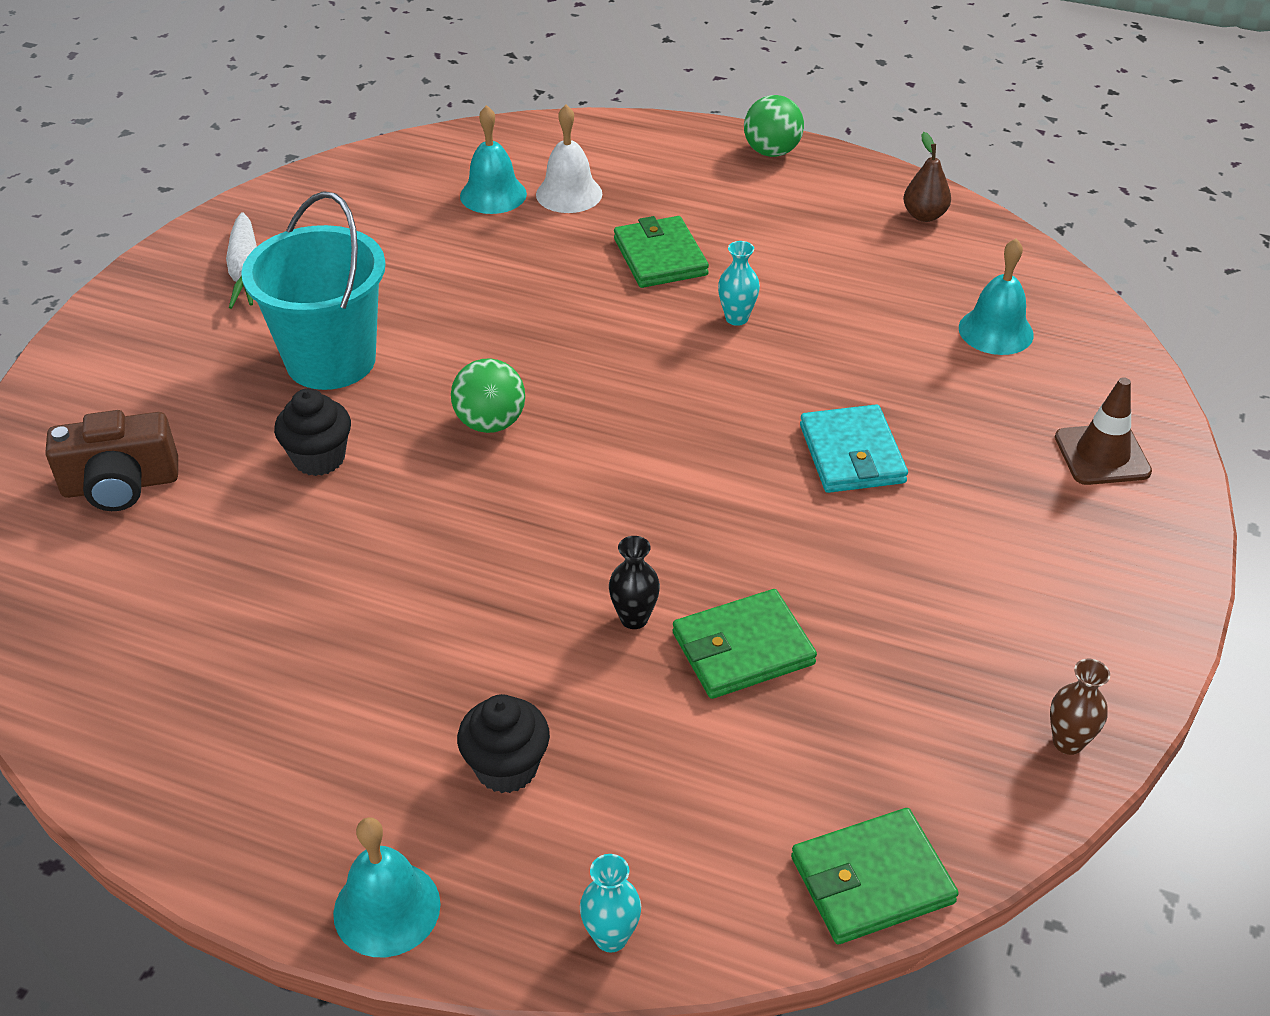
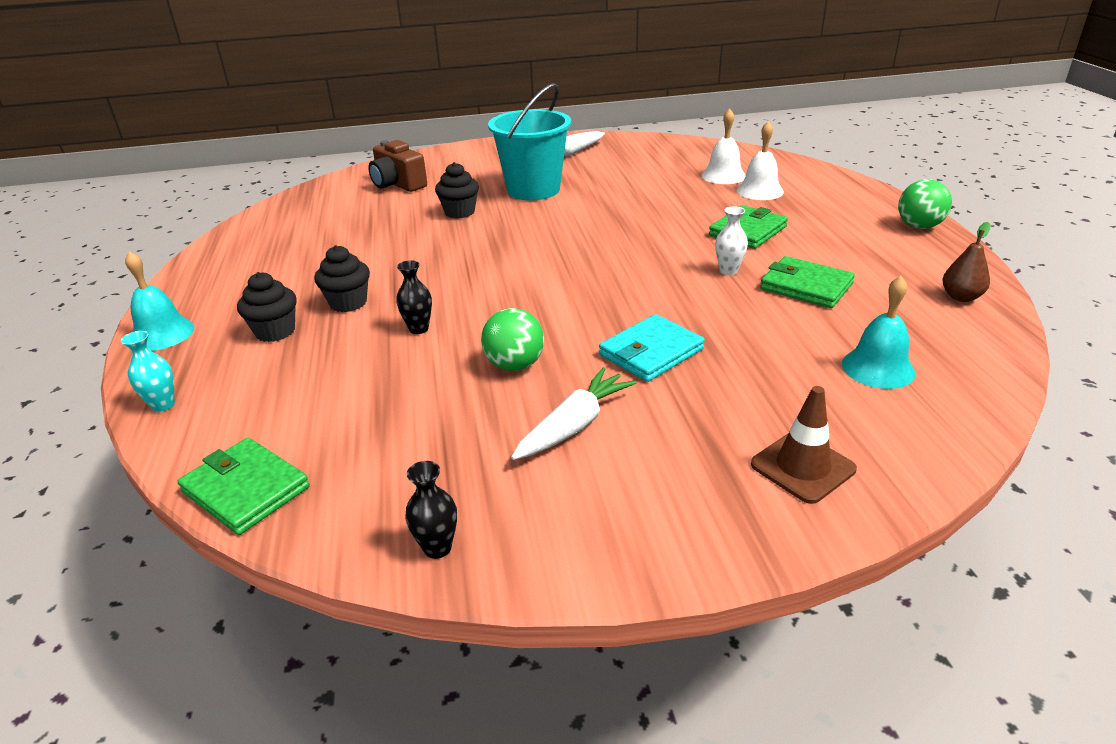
camera: 60 degrees right, 10 degrees down
green ball [451,358,525,433] -> green ball moved to [481,308,544,371]
turquoise bell [460,105,527,214] -> white bell [701,109,746,184]
green wallet [673,589,817,699] -> green wallet moved to [760,256,855,308]
turquoise vase [718,241,760,326] -> white vase [715,206,748,275]
brown vase [1050,659,1110,755] -> black vase [405,461,457,559]
none -> black cupcake [315,245,370,312]
none -> white carrot [511,367,637,460]

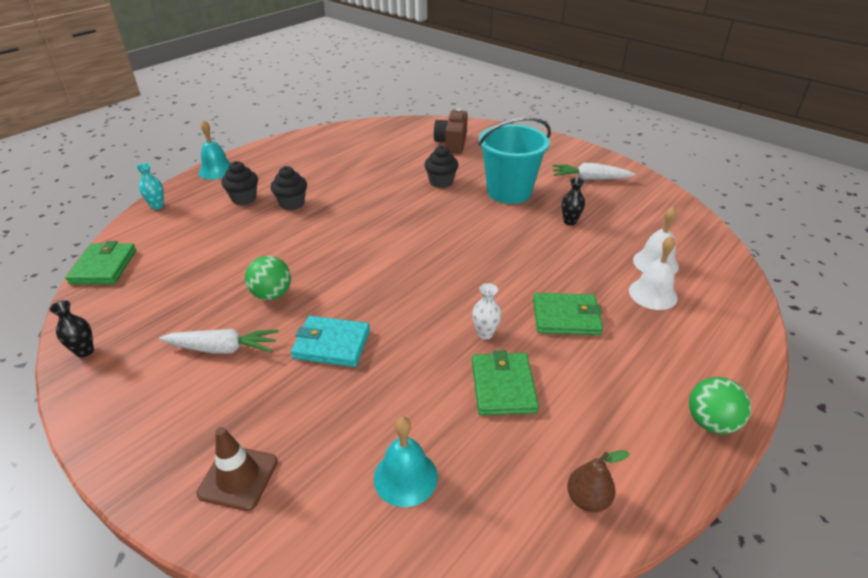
camera: 50 degrees right, 5 degrees up
black vase [396,260,432,334] -> black vase moved to [562,178,585,226]

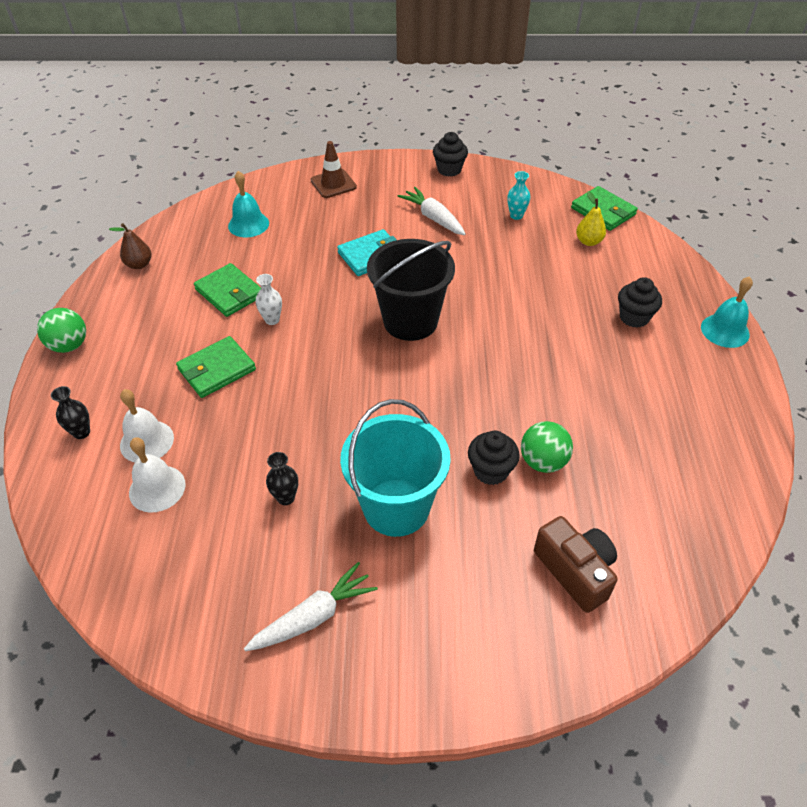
camera: 140 degrees right, 10 degrees up
black vase [49,300,94,358] -> black vase moved to [51,386,90,439]
turquoise vase [136,163,164,210] -> turquoise vase moved to [507,171,531,220]
white carrot [159,329,279,353] -> white carrot turned 90 degrees clockwise [398,187,466,235]
green ball [245,256,291,300] -> green ball moved to [521,421,573,473]
black cupcake [270,166,307,210] -> black cupcake moved to [433,132,468,177]
none -> black bucket [367,239,455,341]
none -> yellow pear [576,191,606,246]

